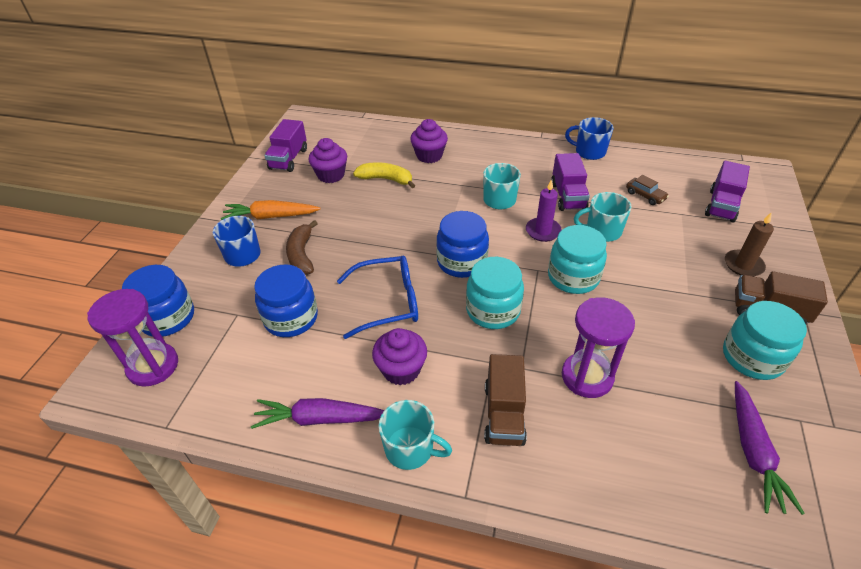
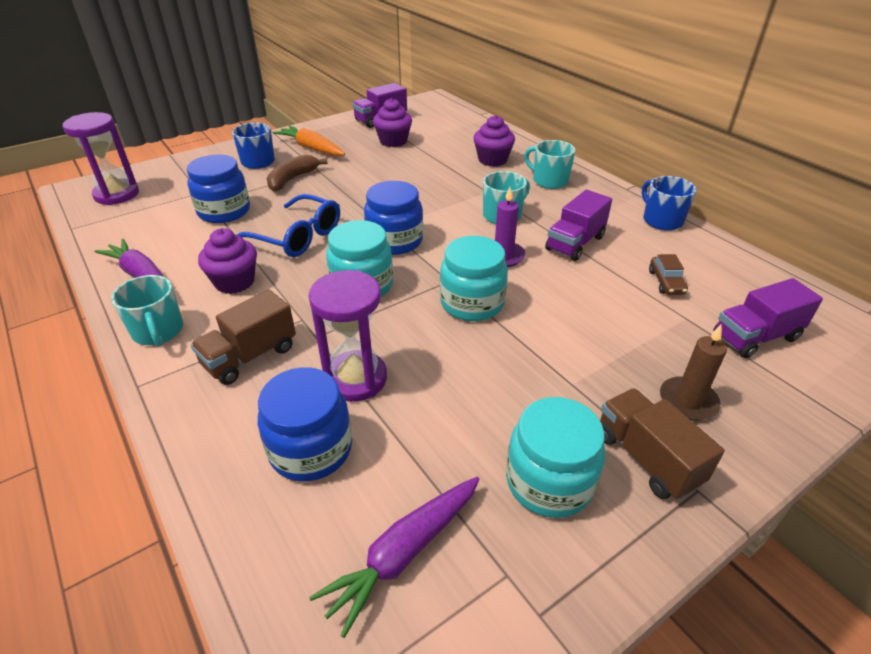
camera: 40 degrees right, 5 degrees down
blue jar [122,265,194,337] -> blue jar moved to [258,367,352,482]
yellow banana [353,162,415,188] -> none
turquoise mug [574,192,632,242] -> turquoise mug moved to [524,140,576,189]

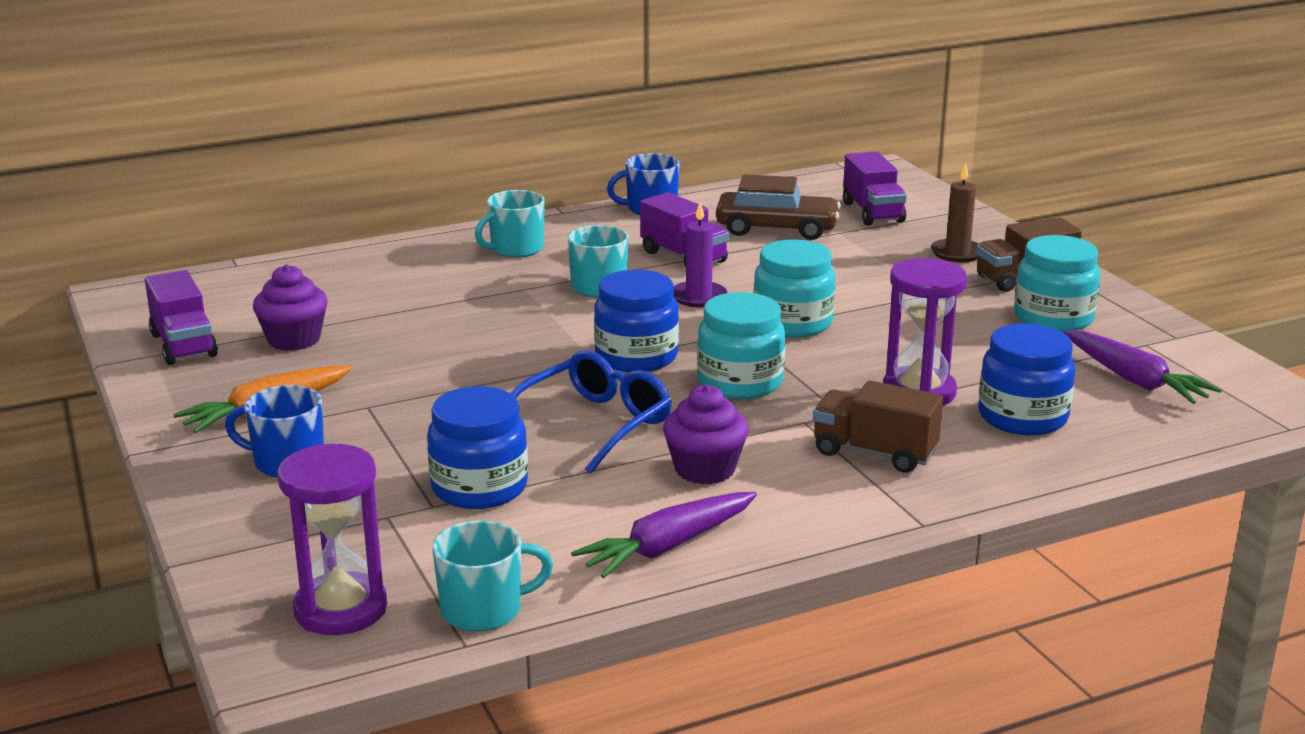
camera: 80 degrees left, 15 degrees down
turquoise mug [111,275,183,346] -> turquoise mug moved to [432,521,553,632]
brown truck [191,290,296,385] -> brown truck turned 150 degrees clockwise [813,380,943,473]
brown banana [266,155,328,191] -> none
purple cupcake [474,115,515,167] -> none
brown car [649,254,688,295] -> brown car [716,174,841,240], size x1.94

